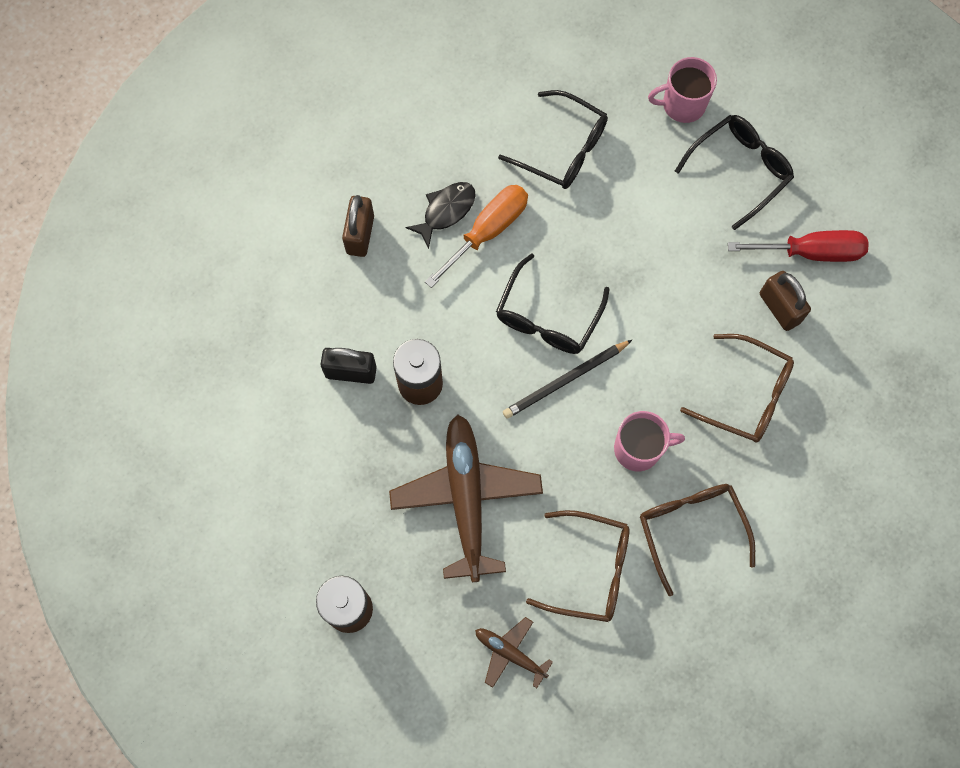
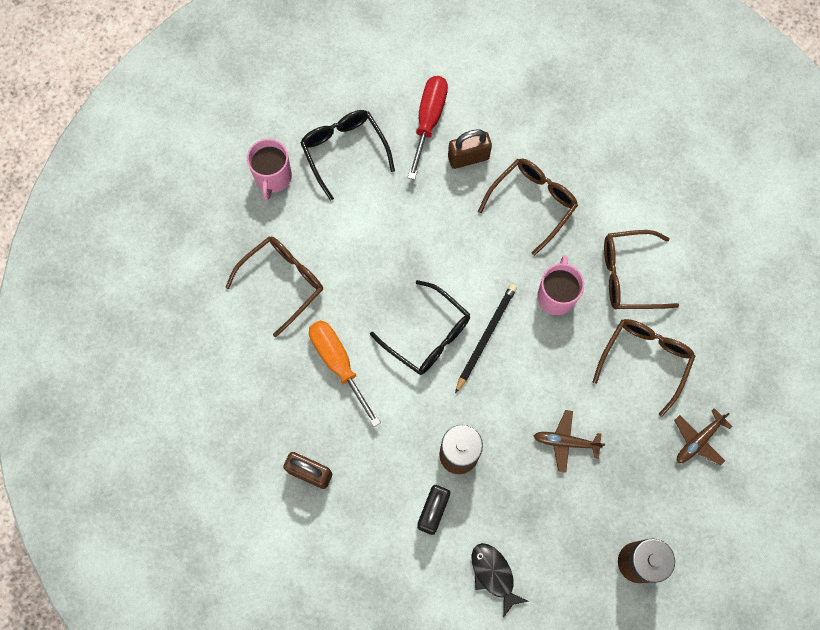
camera: 75 degrees left, 0 degrees up
brown plane [389,415,543,582] -> brown plane [534,410,605,473], size x0.49
black fish [405,182,476,249] -> black fish moved to [472,543,529,618]
black glasses [498,90,608,189] -> brown glasses [225,237,323,337]
black pencil [503,340,632,419] -> black pencil turned 135 degrees counterclockwise [455,284,517,394]

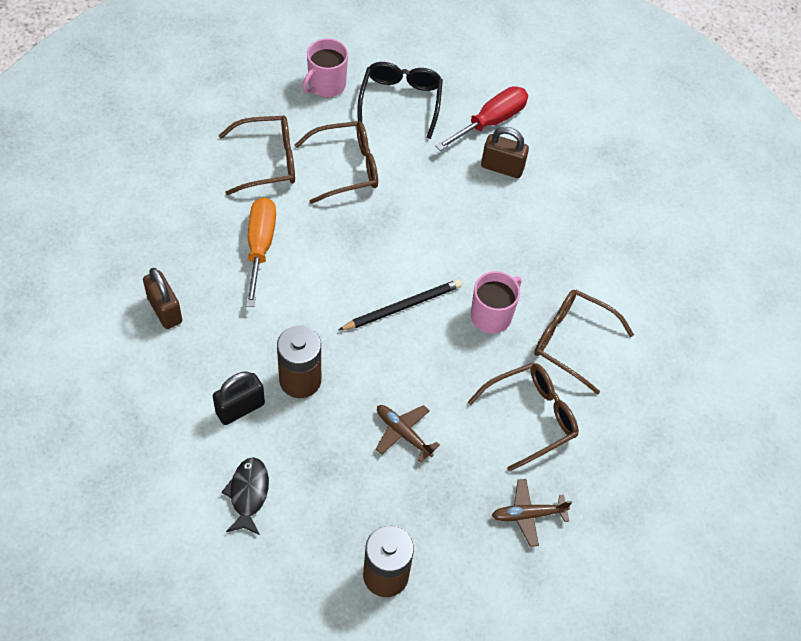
camera: 30 degrees right, 15 degrees down
black glasses [370,280,470,375] -> none
brown glasses [478,159,578,256] -> brown glasses moved to [295,121,378,204]

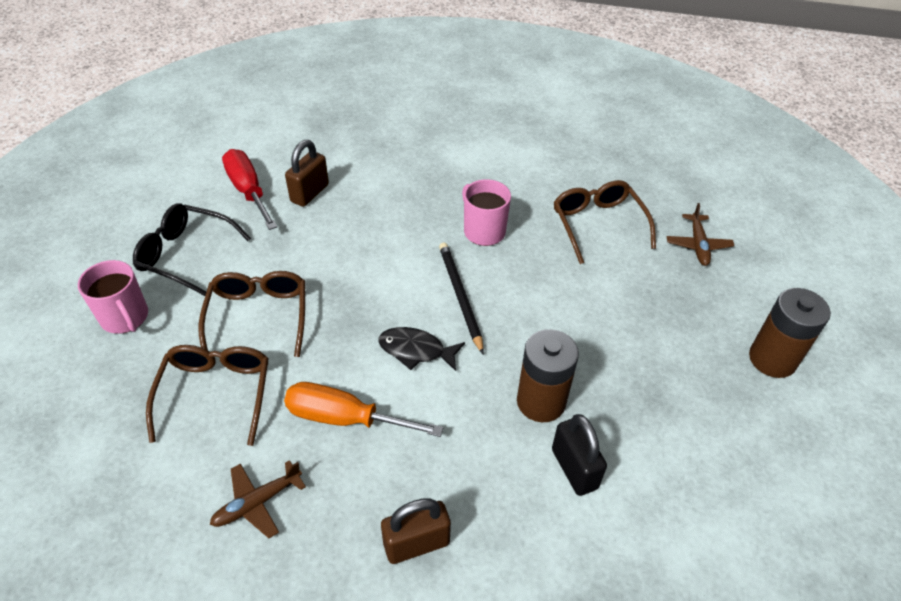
camera: 75 degrees left, 10 degrees down
black fish [221,457,269,535] -> black fish moved to [378,327,465,371]
brown plane [376,405,440,463] -> brown plane moved to [210,460,306,538]
brown glasses [534,290,634,395] -> none

